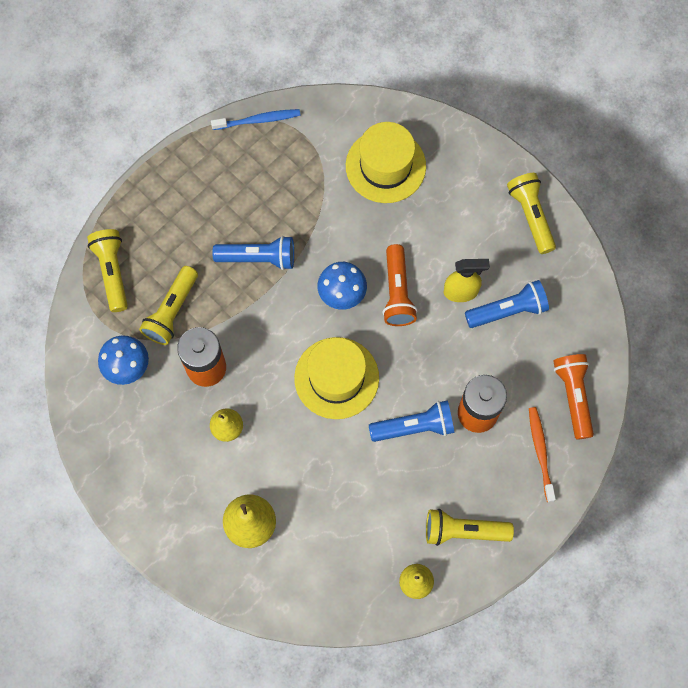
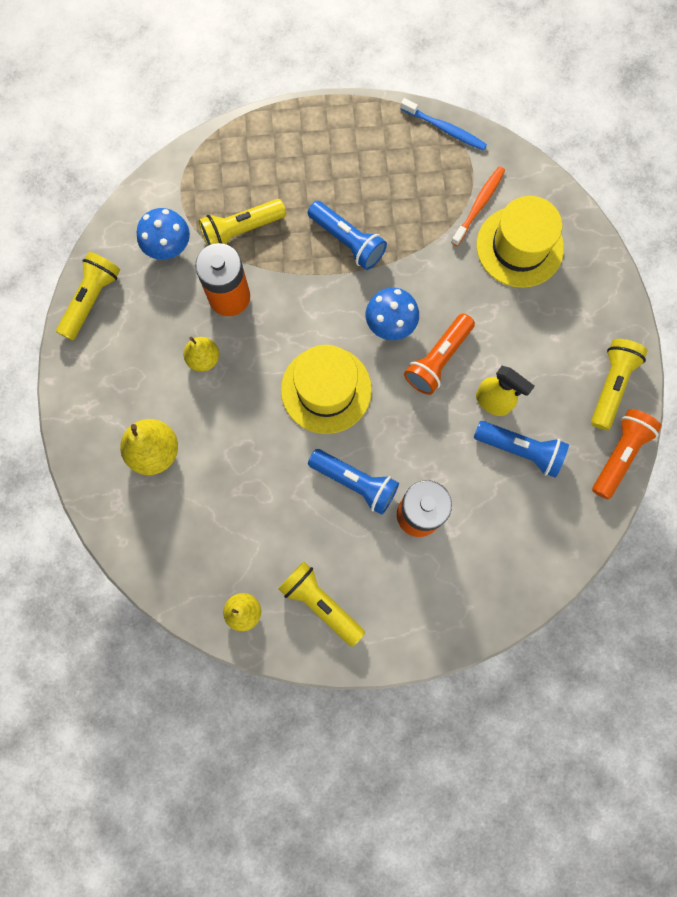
camera: 40 degrees right, 5 degrees up
yellow flashlight [87,229,128,312] -> yellow flashlight moved to [56,252,120,341]
orange toothbrush [529,407,556,502] -> orange toothbrush moved to [451,166,505,246]
orange flashlight [554,354,594,440] -> orange flashlight moved to [592,409,662,499]

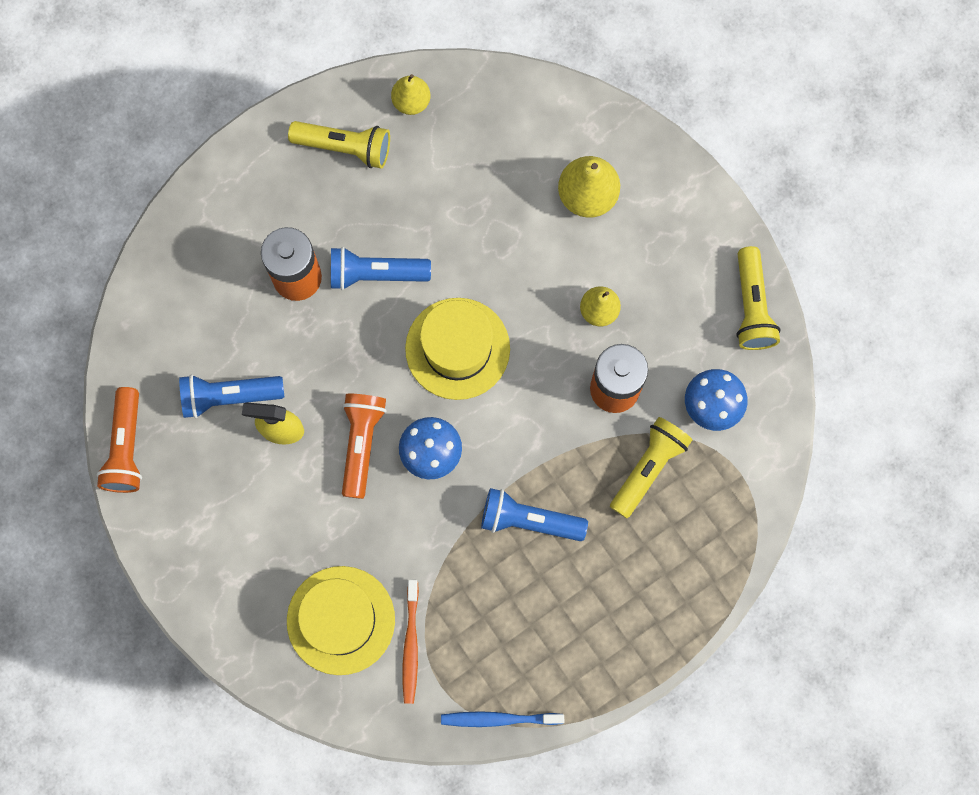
camera: 150 degrees right, 0 degrees up
yellow flashlight [591,339,647,430] -> none

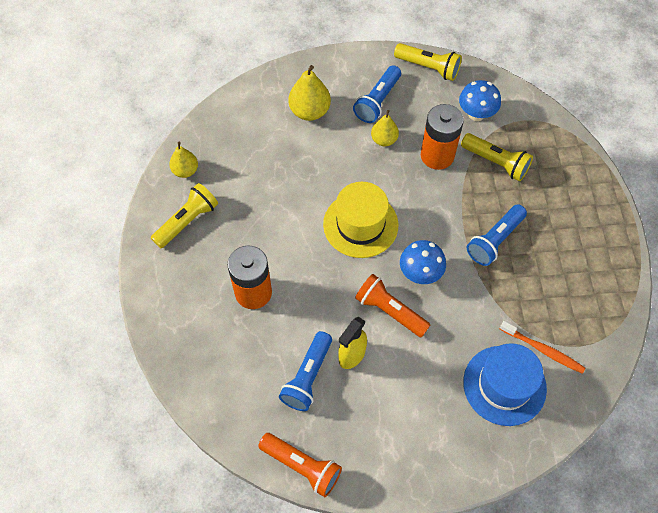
camera: 60 degrees left, 15 degrees down
yellow hat [287,566,395,675] -> blue hat [463,343,547,426]
blue flashlight [331,247,431,290] -> blue flashlight moved to [353,65,401,123]
blue toothbrush [441,711,564,727] -> none
yellow flashlight [610,417,692,518] -> yellow flashlight turned 150 degrees clockwise [461,133,533,181]

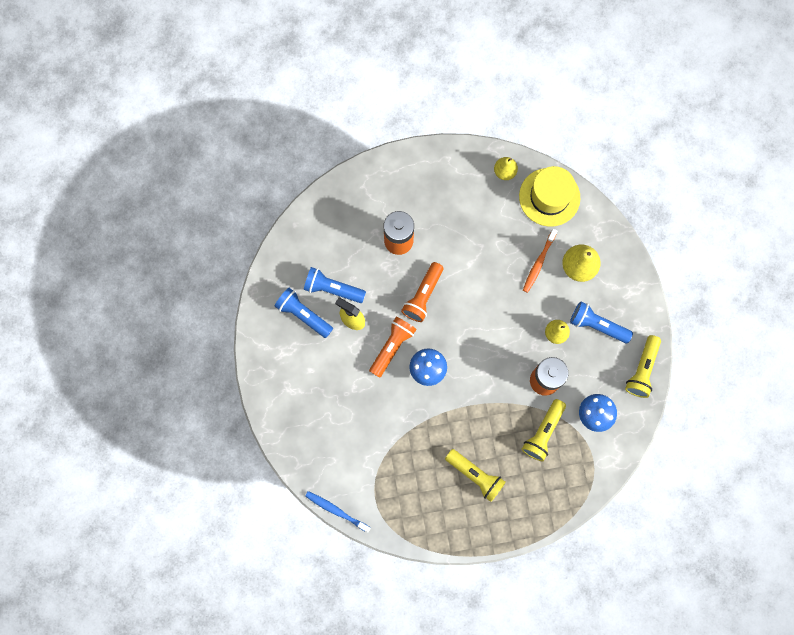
camera: 85 degrees right, 15 degrees up
yellow flashlight [151,183,218,248] -> yellow flashlight moved to [445,449,506,502]
orange flashlight [258,433,342,497] -> orange flashlight moved to [401,262,443,322]
yellow hat [323,182,398,258] -> yellow hat moved to [519,166,580,227]
blue hat [463,343,547,426] -> none
blue flashlight [467,204,527,266] -> blue flashlight moved to [275,288,333,338]
orange toothbrush [500,321,585,374] -> orange toothbrush moved to [523,229,557,293]
none -> blue toothbrush [305,491,371,533]

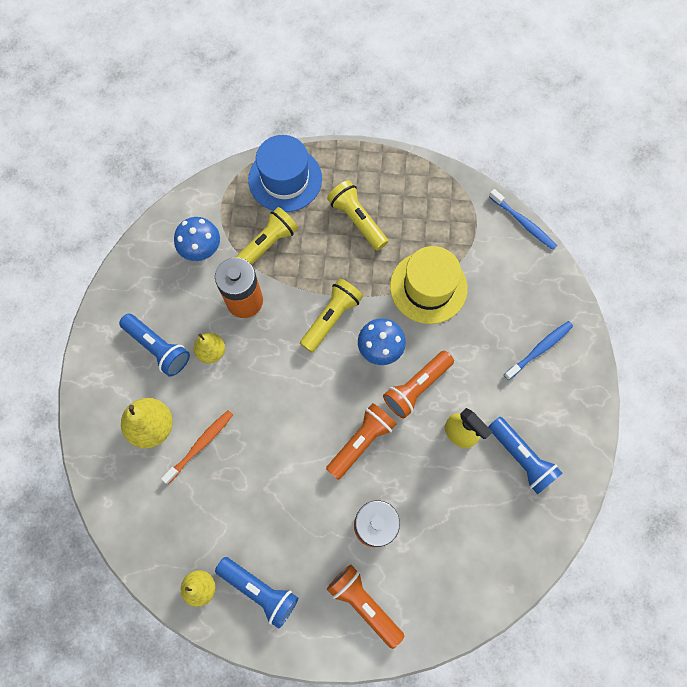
camera: 165 degrees left, 5 degrees down
blue flashlight [304,267,366,303] -> blue flashlight moved to [215,557,298,629]
yellow hat [519,166,580,227] -> yellow hat moved to [390,246,467,324]
yellow flashlight [625,335,661,398] -> yellow flashlight moved to [300,278,363,353]
none -> blue hat [248,135,322,212]
none -> orange flashlight [327,565,404,649]
none -> blue toothbrush [504,321,573,380]

